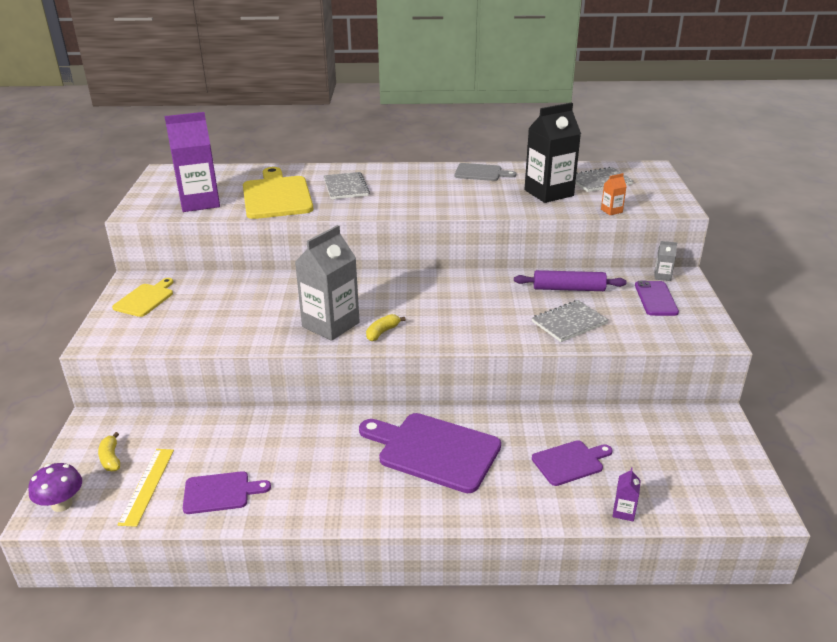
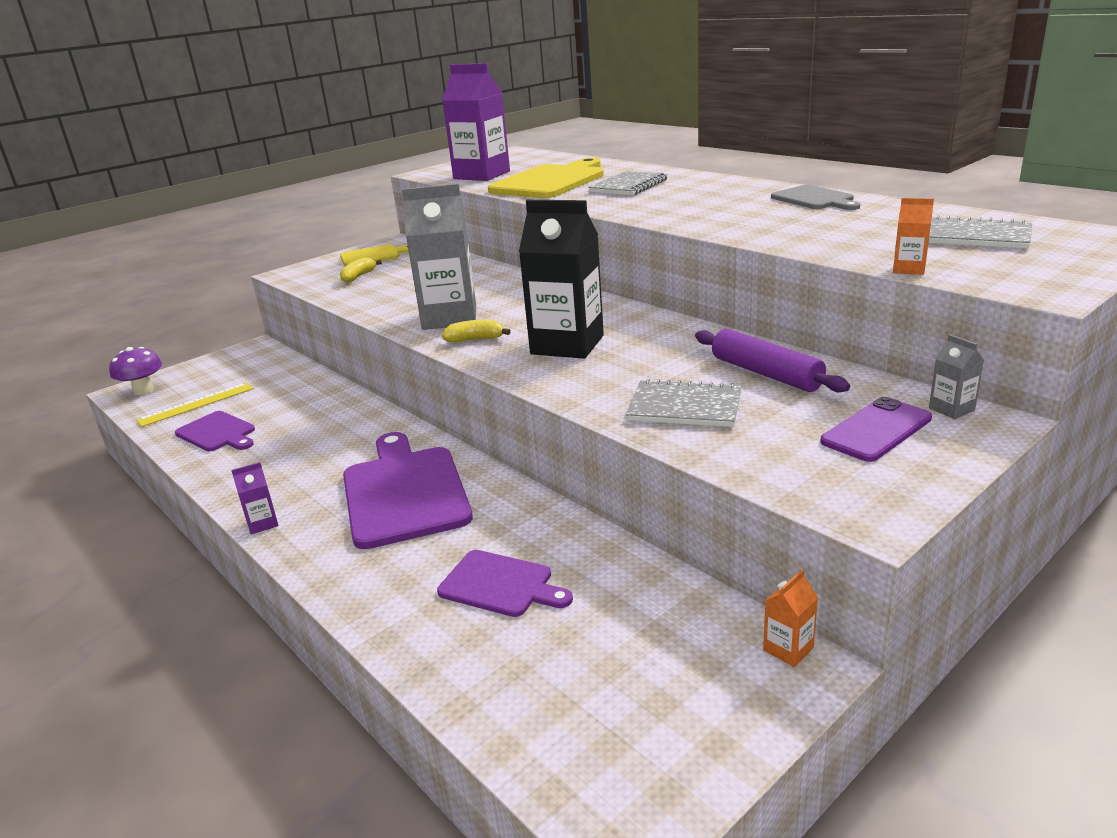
camera: 50 degrees right, 5 degrees down
yellow banana [98,432,120,471] -> yellow banana moved to [340,257,382,283]
black carton [525,102,581,203] -> black carton moved to [519,200,604,359]
purple carton [613,467,641,522] -> purple carton moved to [231,462,279,534]
none -> orange carton [763,569,818,667]

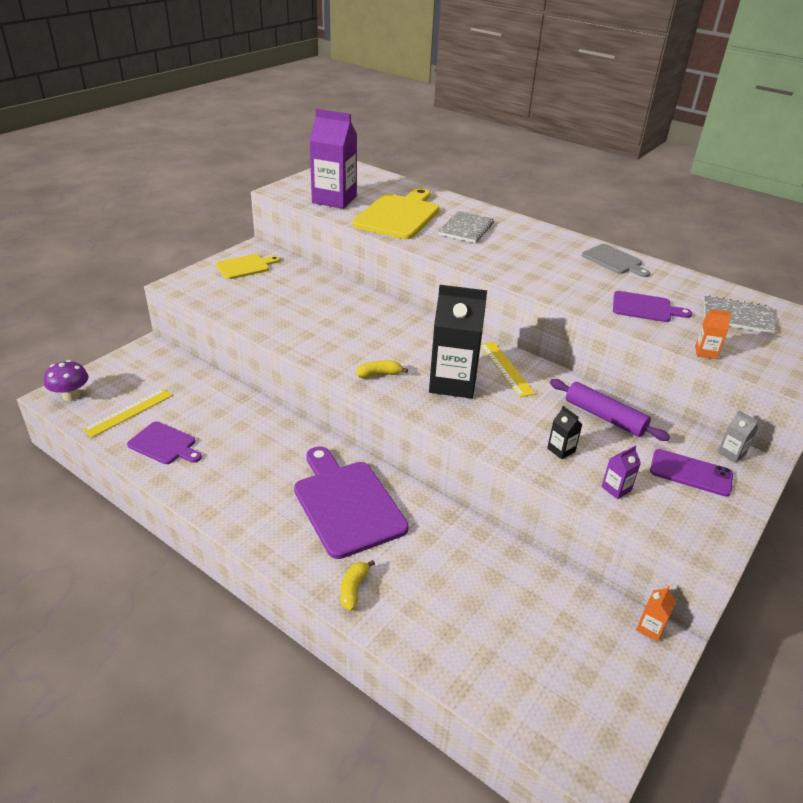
camera: 15 degrees left, 10 degrees up
purple carton [231,462,279,534] -> purple carton moved to [601,445,641,499]
yellow banana [340,257,382,283] -> yellow banana moved to [340,560,375,611]
grey carton [402,183,476,330] -> none
purple cutting board [437,550,573,617] -> purple cutting board moved to [613,291,692,322]
grey notebook [626,379,742,427] -> black carton [547,406,583,459]
purple phone [820,397,932,462] -> purple phone turned 75 degrees clockwise [650,449,733,496]
none -> yellow ruler [481,341,536,397]

